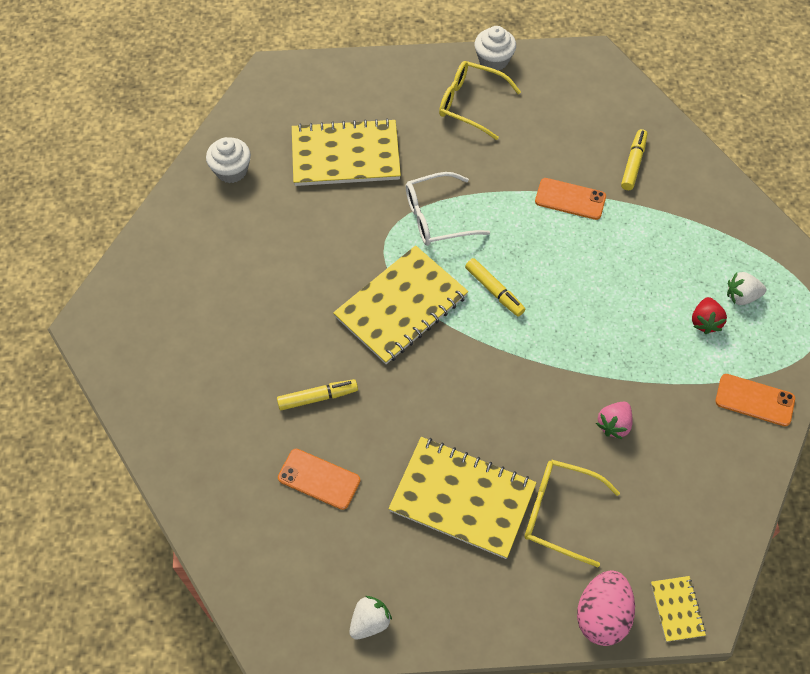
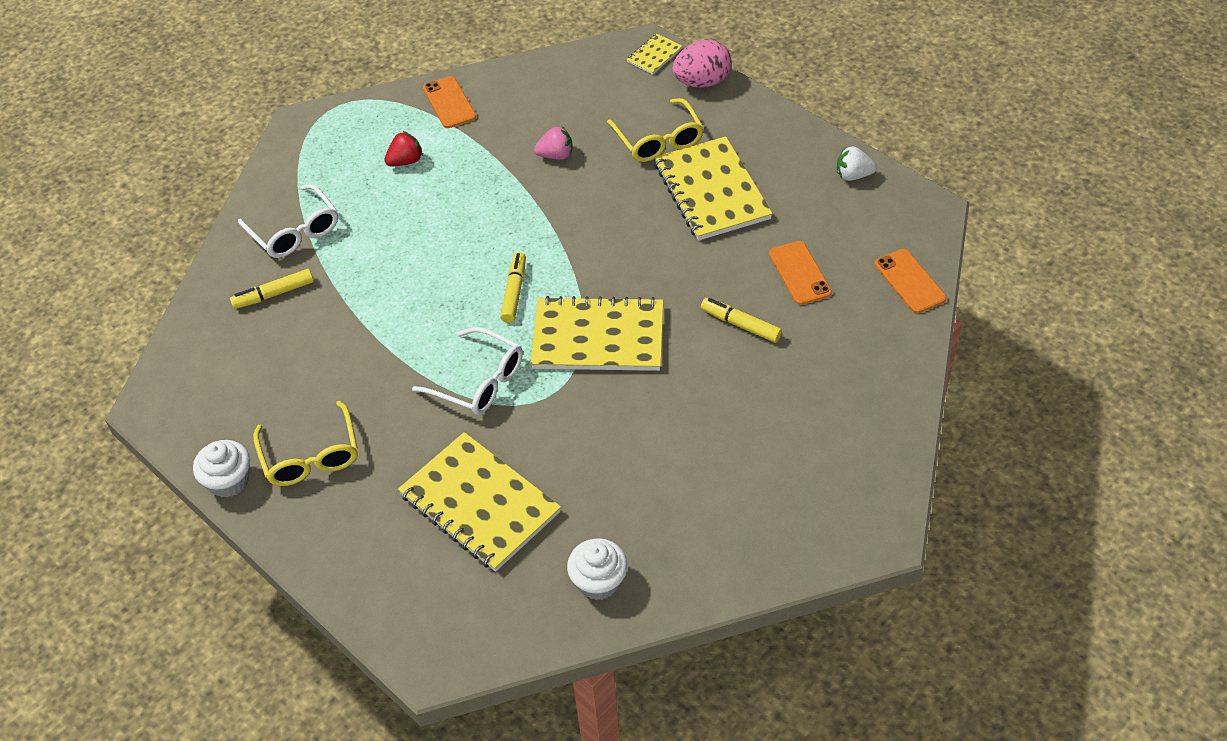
camera: 130 degrees left, 10 degrees down
orange phone [535,178,606,220] -> orange phone moved to [874,249,946,313]
white strawberry [727,272,766,305] -> none
none -> white glasses [238,184,338,258]

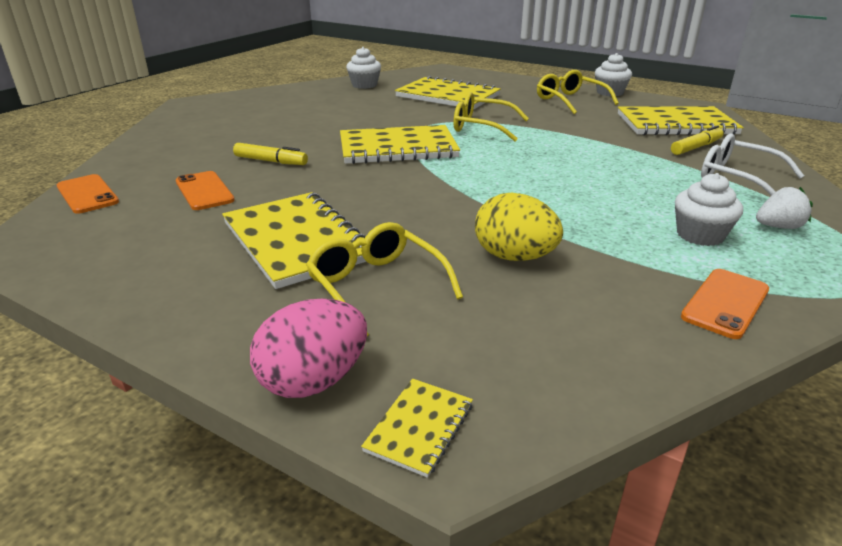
camera: 165 degrees right, 20 degrees down
red strawberry [384,131,423,166] -> white cupcake [675,173,743,246]
white glasses [412,327,523,415] -> yellow glasses [454,92,529,141]
orange phone [423,76,476,128] -> orange phone turned 75 degrees clockwise [681,269,769,339]
yellow marker [500,252,526,323] -> none
pink strawberry [534,126,572,160] -> yellow egg [475,193,563,261]
white strawberry [837,146,877,181] -> white strawberry moved to [756,187,813,229]
none -> yellow notebook [618,106,744,135]

